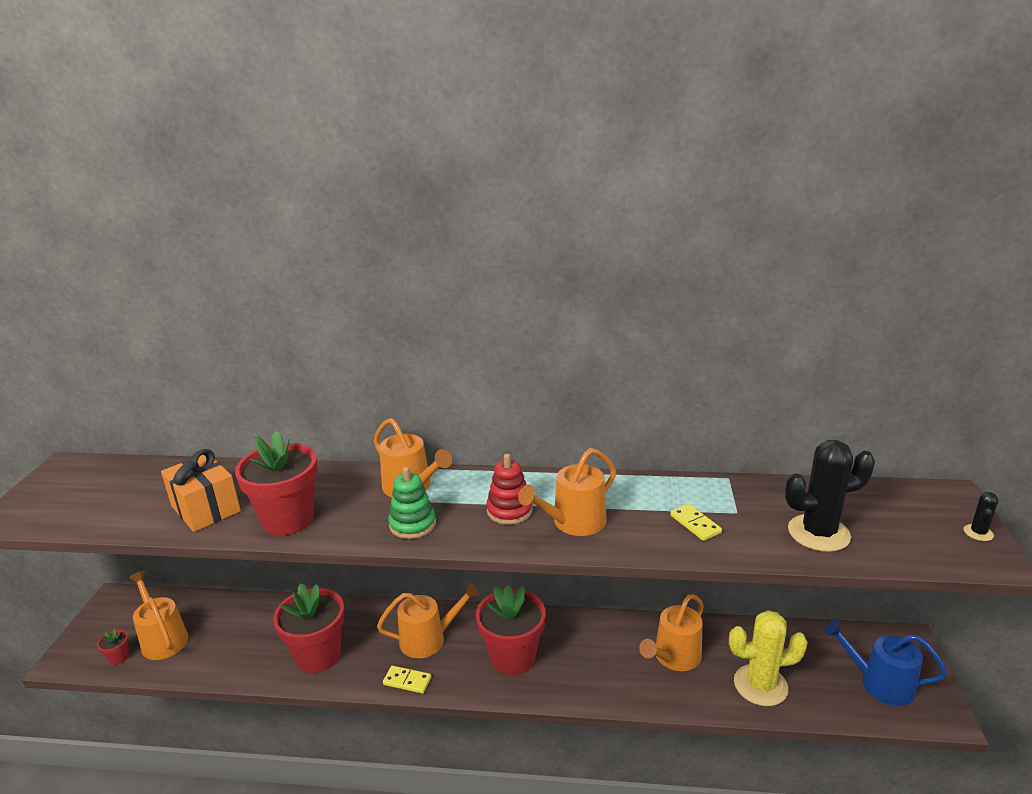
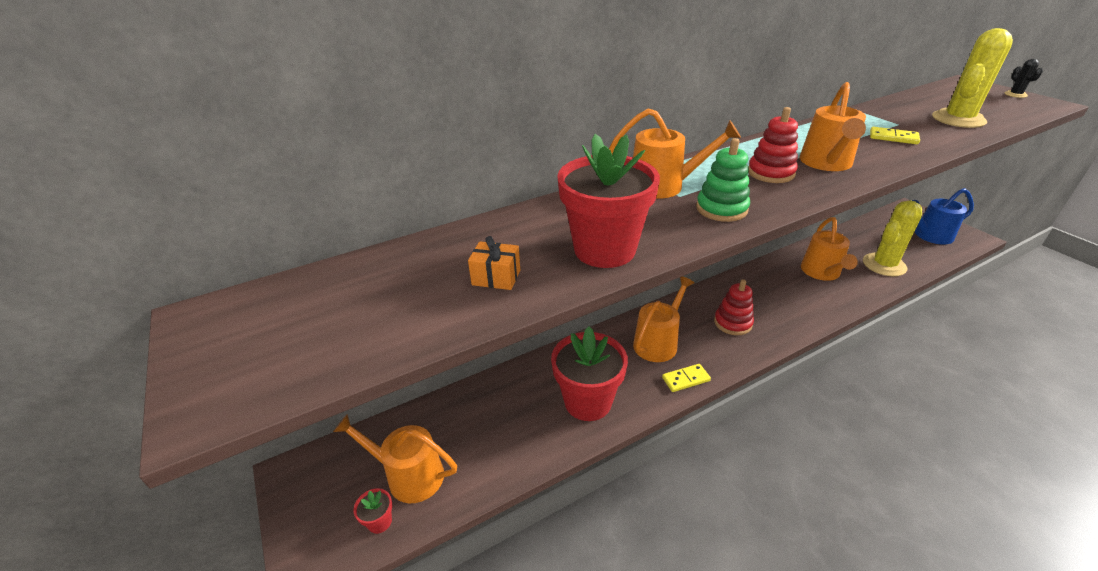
camera: 35 degrees left, 10 degrees up
orange gift [161,449,241,532] -> orange gift [468,236,520,290], size x0.53
red flower pot [476,585,546,675] -> red stacking toy [714,279,754,335]
black cactus [785,440,875,552] -> yellow cactus [932,28,1013,128]

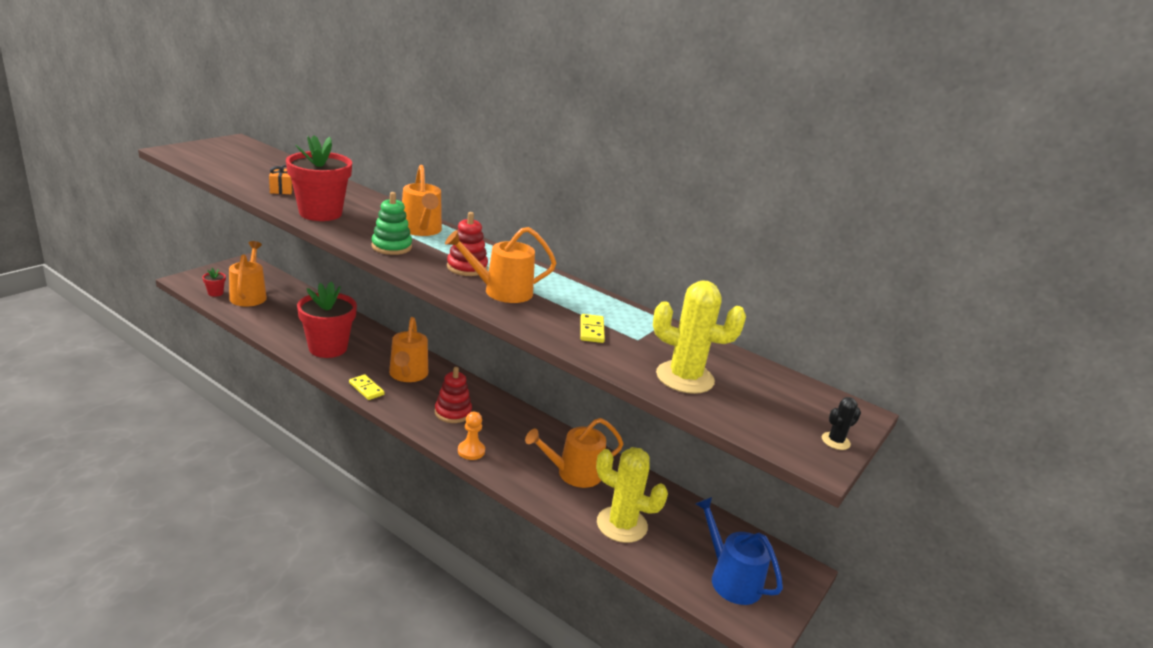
camera: 60 degrees right, 10 degrees down
orange watering can [633,276,694,362] -> orange watering can turned 75 degrees clockwise [389,317,428,382]
none -> orange pawn [458,412,485,460]

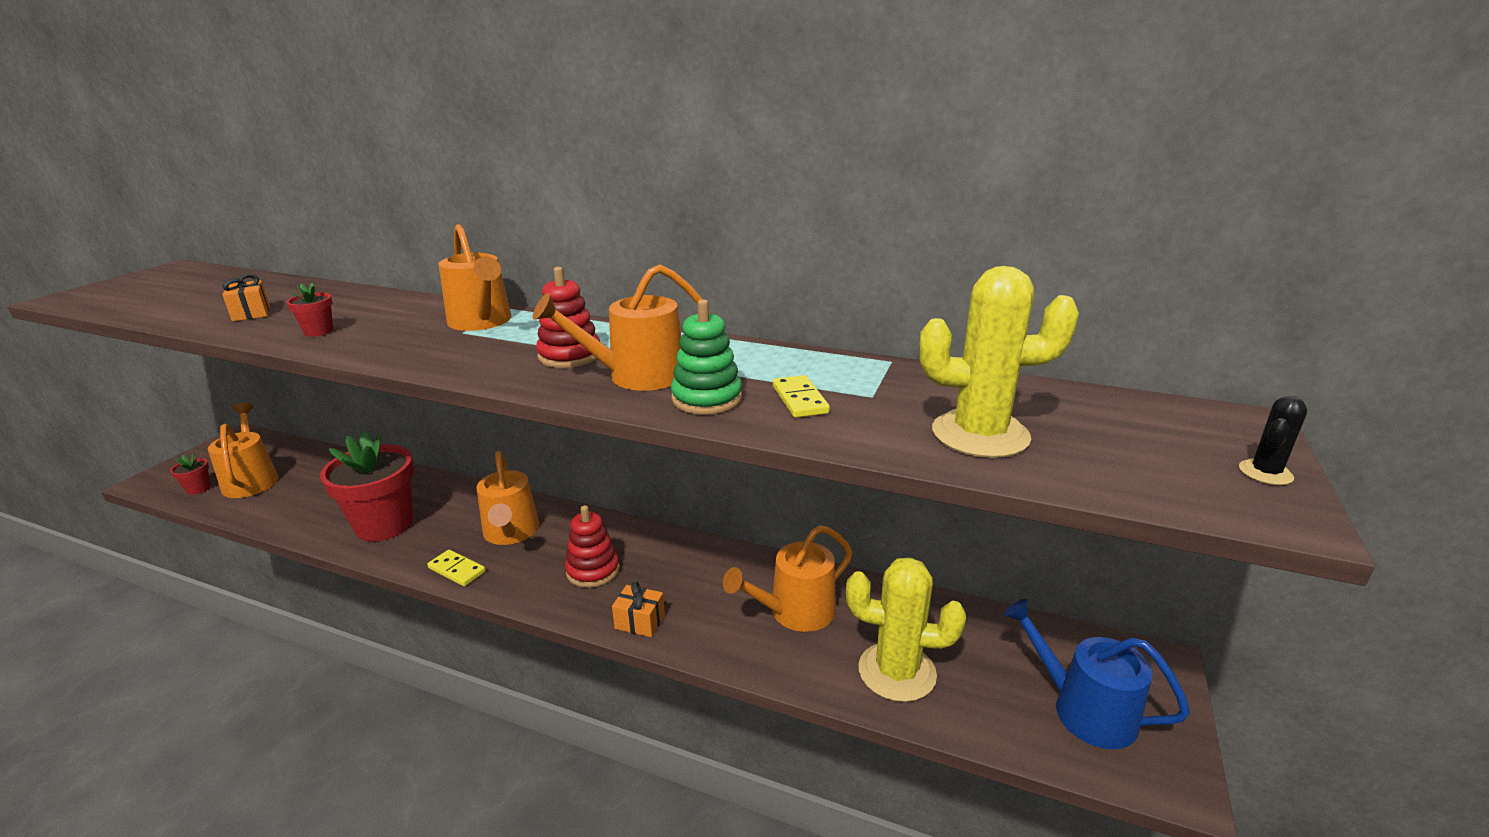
camera: 10 degrees left, 0 degrees up
red flower pot [286,135,352,221] -> red flower pot [286,283,333,336], size x0.41
green stacking toy [371,192,412,255] -> green stacking toy moved to [671,299,742,415]
orange pawn [458,412,485,460] -> orange gift [612,582,665,637]

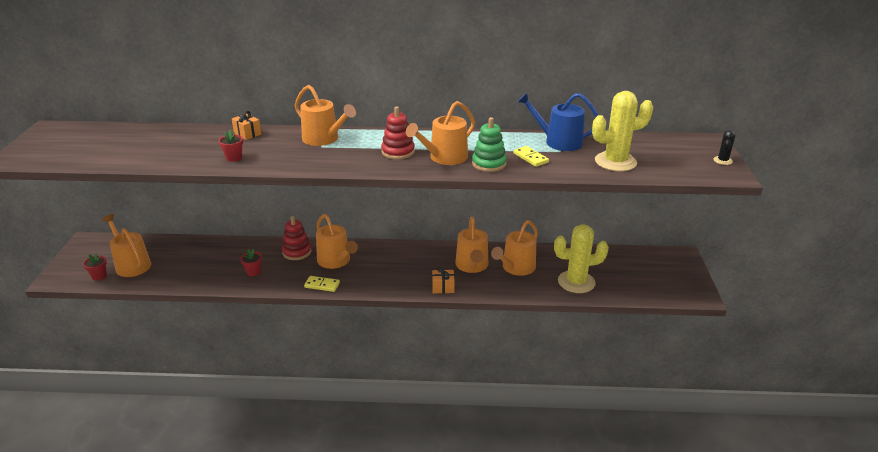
camera: 20 degrees left, 5 degrees up
orange gift [222,274,270,321] -> orange gift moved to [232,111,261,140]
red flower pot [320,430,414,542] -> red flower pot [240,249,262,276], size x0.41
red stacking toy [565,505,620,588] -> red stacking toy moved to [282,216,312,260]
blue watering can [1004,599,1190,749] -> blue watering can moved to [517,92,599,151]
none -> orange watering can [455,217,488,273]

